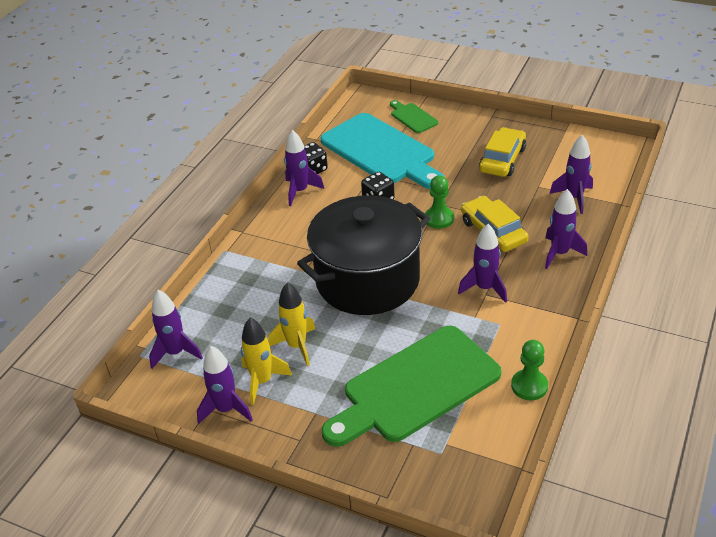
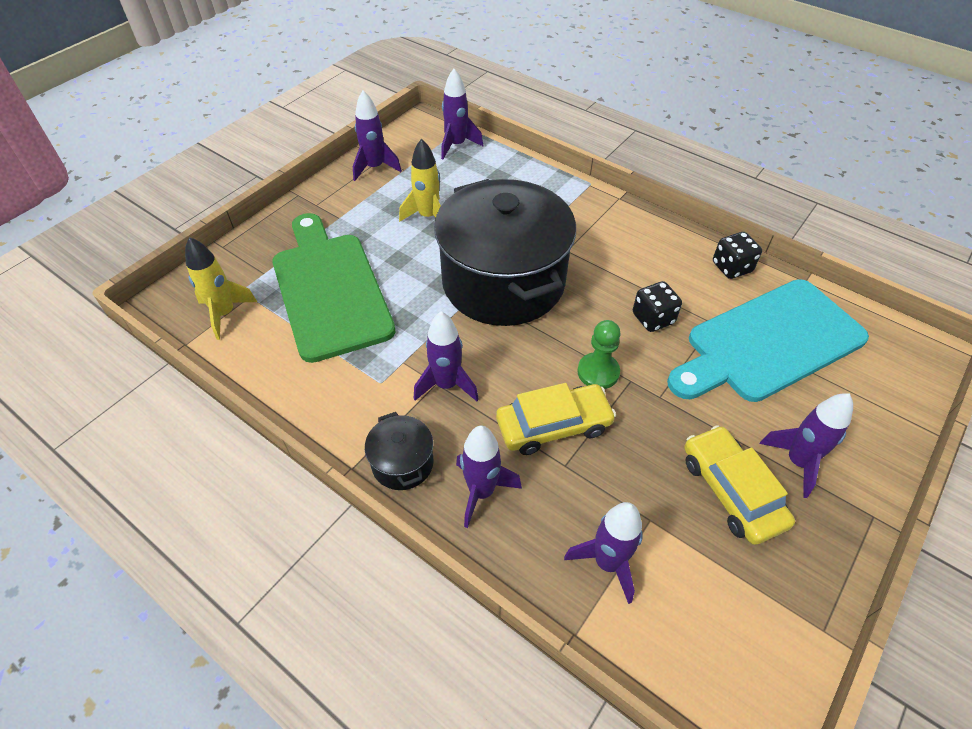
camera: 100 degrees right, 10 degrees up
yellow rocket [241,318,292,405] -> yellow rocket moved to [185,237,257,340]
purple rocket [284,130,324,206] -> purple rocket moved to [759,393,853,498]
green cutting board [390,100,439,133] -> none
yellow car [479,127,526,177] -> yellow car turned 150 degrees counterclockwise [684,425,795,545]
green pawn [511,340,548,400] -> none
none -> black pot [365,412,434,490]

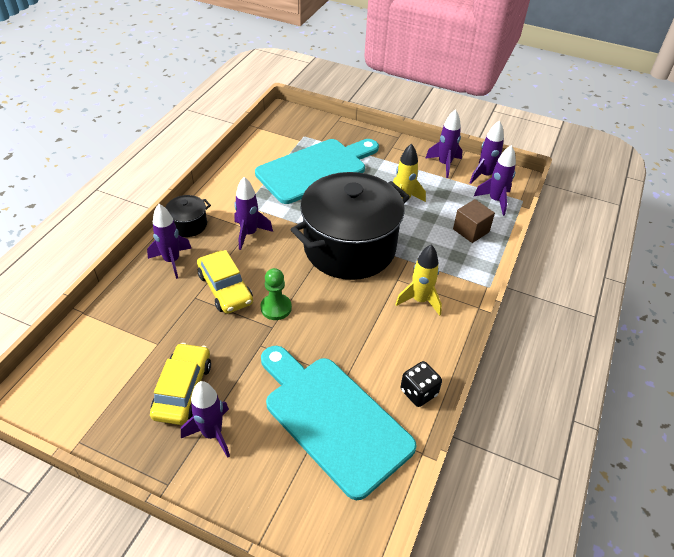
camera: 75 degrees right, 5 degrees down
yellow rocket [185,237,257,340] -> yellow rocket moved to [395,245,442,316]
green cutting board [272,213,396,363] -> turquoise cutting board [255,139,379,204]
purple rocket [564,502,643,604] -> purple rocket moved to [470,120,504,184]
black dice [633,281,682,332] -> none
yellow car [684,425,795,545] -> yellow car turned 45 degrees counterclockwise [150,343,211,425]
none -> brown cube [453,199,495,243]

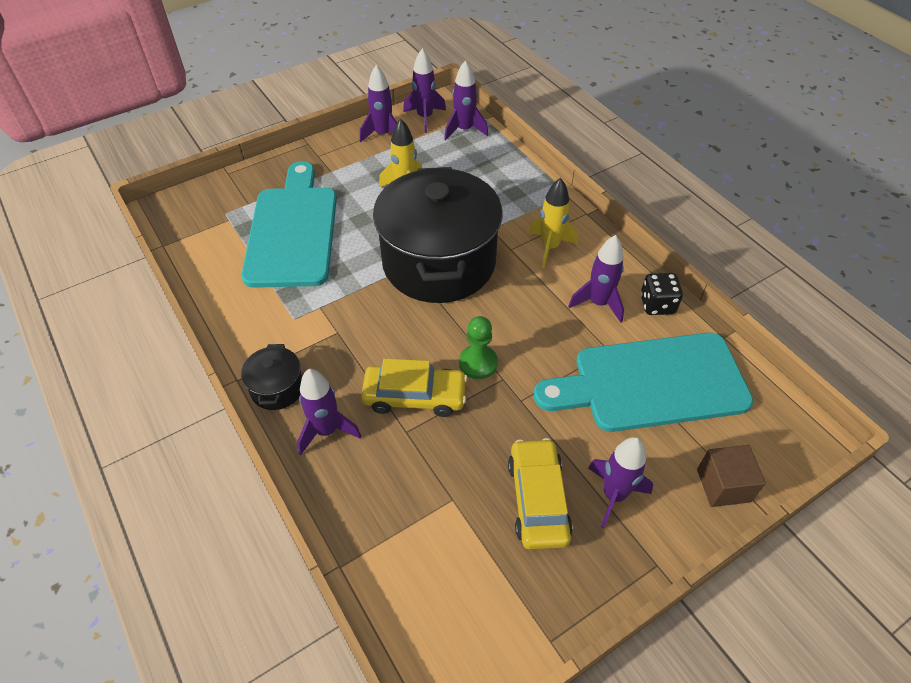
camera: 55 degrees left, 5 degrees up
yellow car [150,343,211,425] -> yellow car turned 45 degrees clockwise [508,438,573,549]
purple rocket [234,177,273,250] -> purple rocket moved to [568,235,624,323]
brown cube [453,199,495,243] -> brown cube moved to [697,445,766,507]

